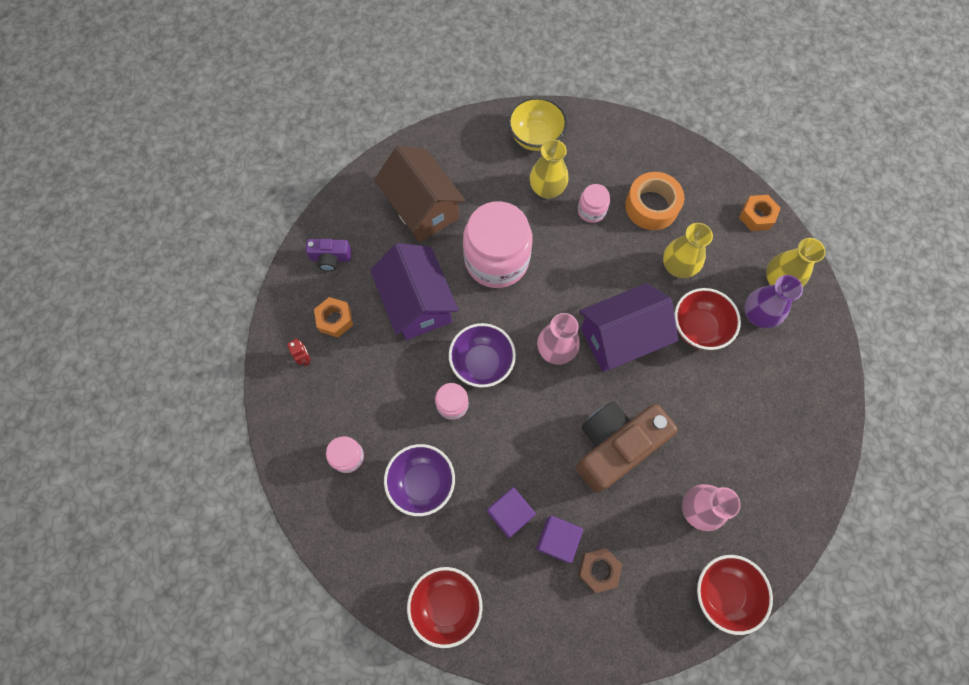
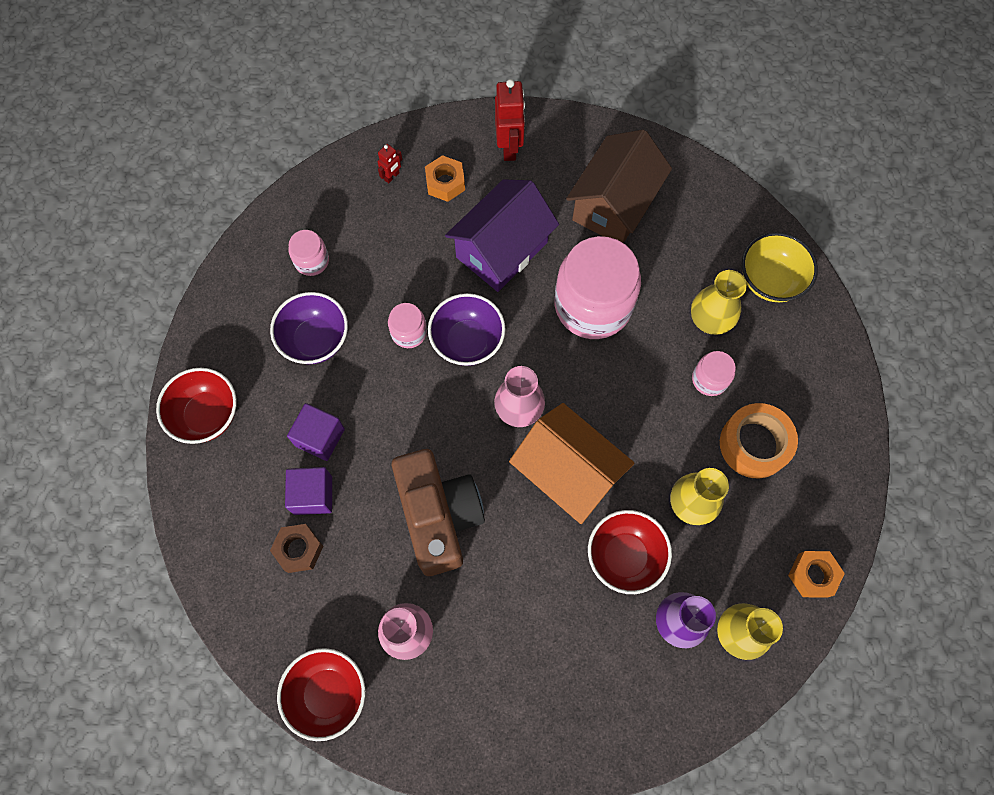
camera: 65 degrees right, 0 degrees up
purple camera [305,239,352,271] -> red robot [495,79,525,161]
brown camera [576,402,678,493] -> brown camera turned 45 degrees clockwise [392,449,485,576]
purple house [579,283,678,372] -> orange house [509,403,634,524]

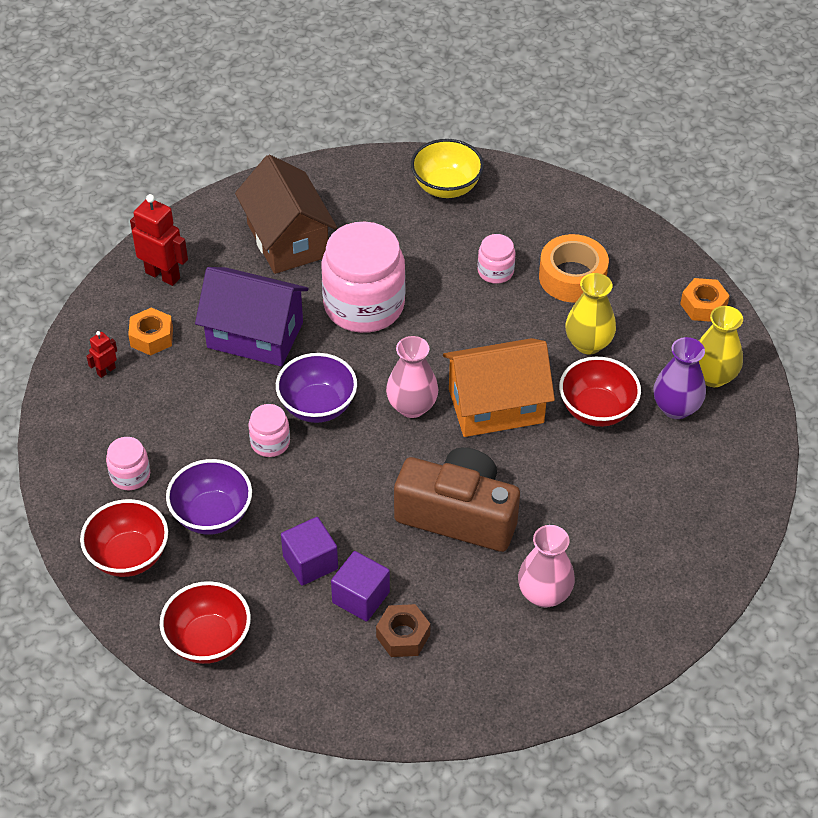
camera: 55 degrees left, 20 degrees down
red bowl [277,648,365,741] -> red bowl moved to [80,499,168,577]
red robot [377,144,402,183] -> red robot turned 120 degrees counterclockwise [86,331,117,378]
purple house [445,179,559,292] -> purple house turned 60 degrees counterclockwise [195,267,309,367]
yellow vase [691,270,747,335] -> none

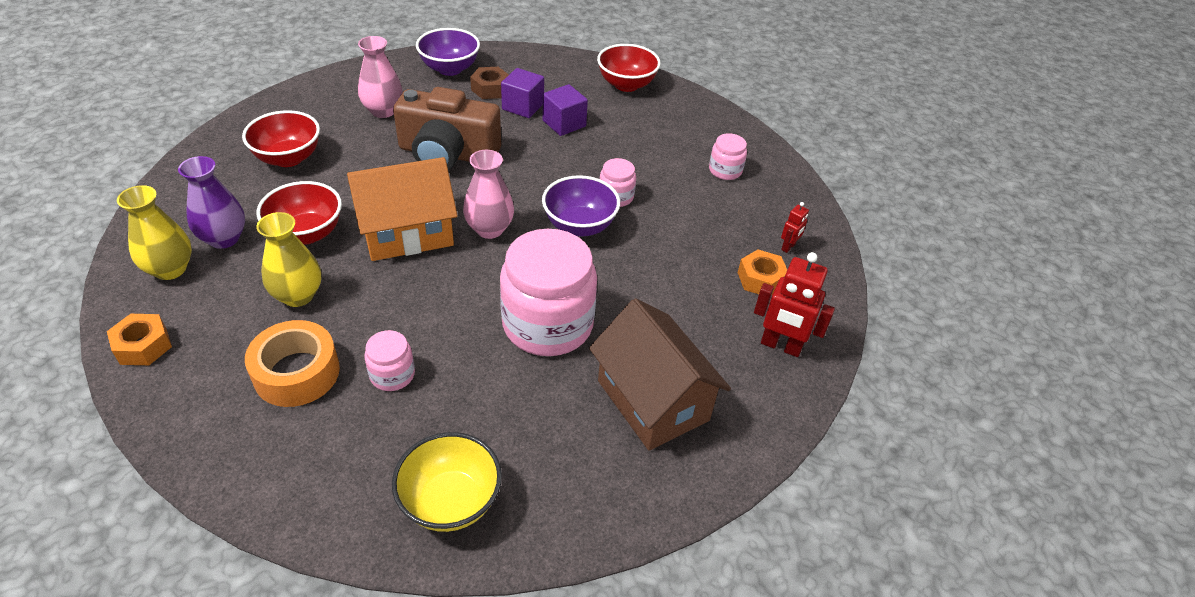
camera: 170 degrees right, 5 degrees down
red bowl [80,499,168,577] -> red bowl moved to [242,110,320,167]
purple bowl [166,459,252,535] -> purple bowl moved to [416,28,480,76]
purple house [195,267,309,367] -> none

